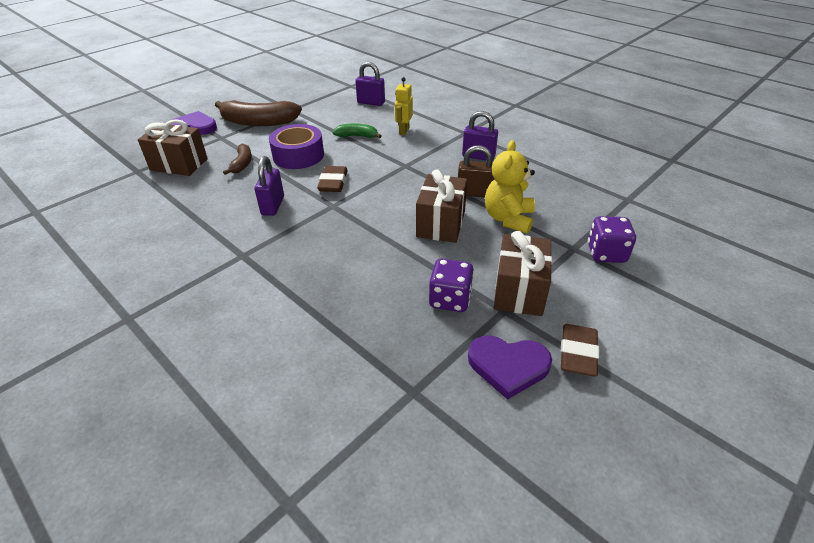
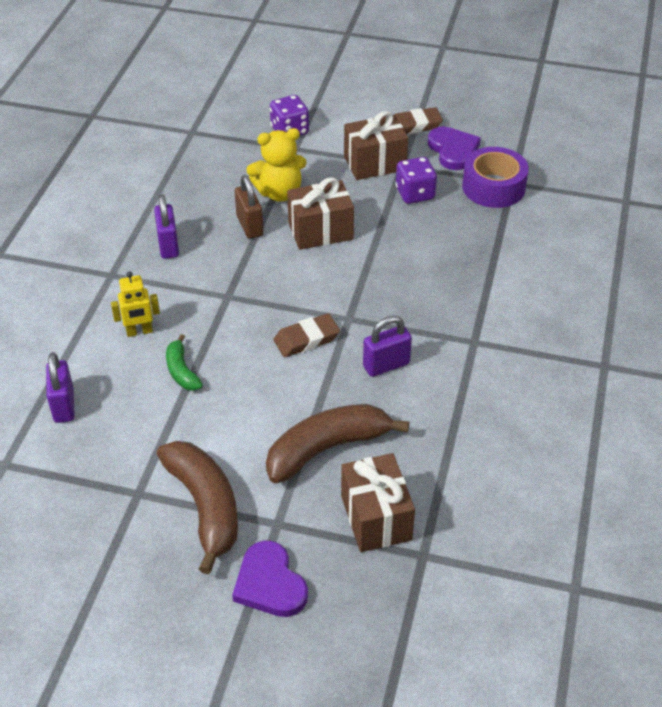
camera: 120 degrees left, 5 degrees up
brown banana [223,144,252,175] -> brown banana [266,404,409,483], size x1.92
purple tape [269,124,324,169] -> purple tape moved to [462,147,529,208]

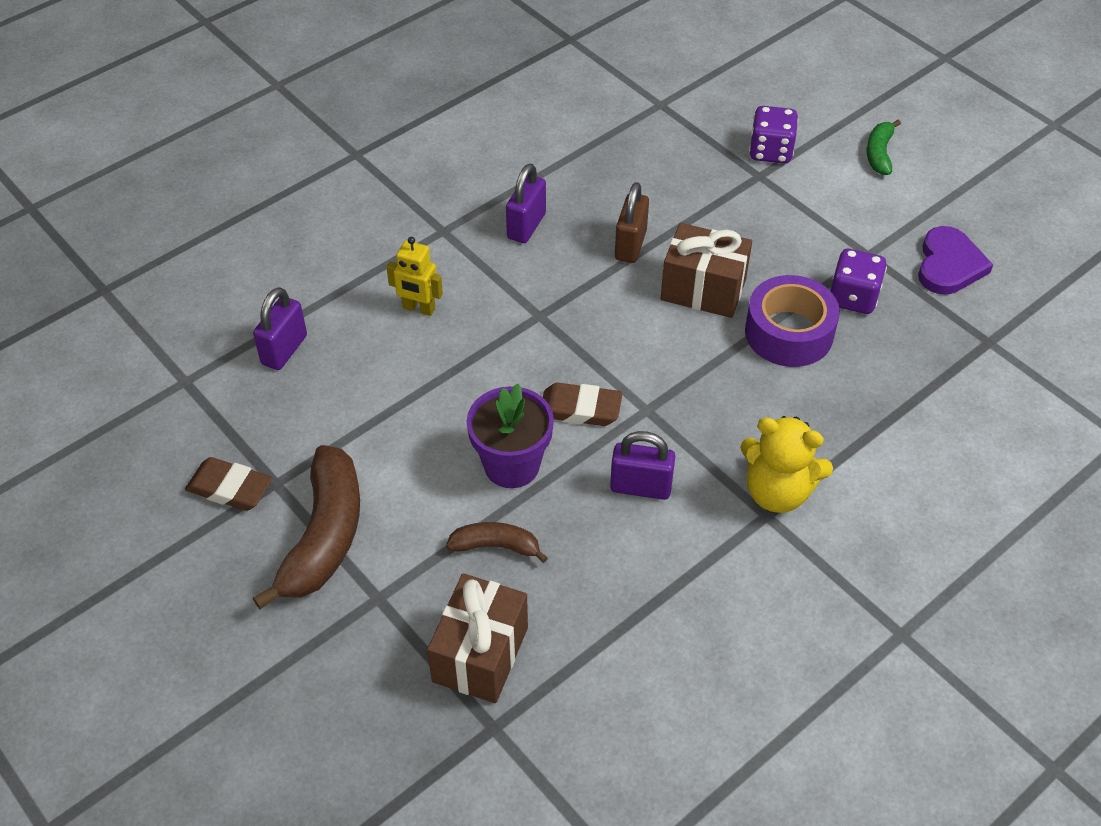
camera: 35 degrees right, 5 degrees up
green banana [166,334,203,391] -> green banana moved to [867,120,901,175]
purple heart [232,541,308,617] -> none
yellow teddy bear [247,128,307,202] -> yellow teddy bear moved to [740,416,833,513]
brown banana [266,404,409,483] -> brown banana [446,522,548,563], size x0.52
brown gift [344,111,408,180] -> none
brown eraser [394,107,443,134] -> brown eraser moved to [185,457,273,511]
purple tape [462,147,529,208] -> purple tape moved to [745,275,840,367]
none -> purple flower pot [466,384,554,488]

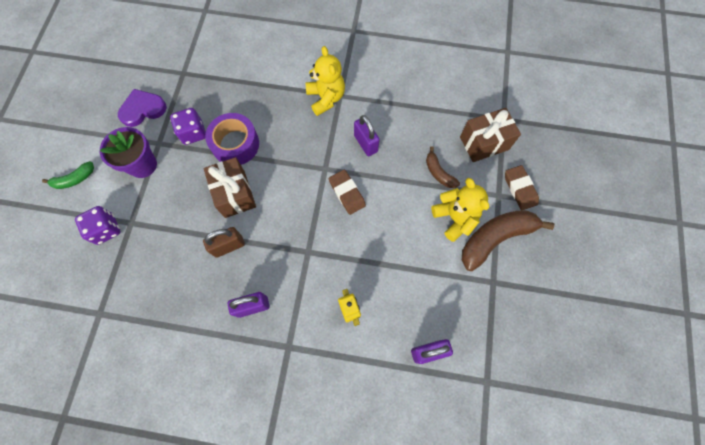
camera: 130 degrees left, 20 degrees up
brown eraser [185,457,273,511] -> brown eraser moved to [505,165,539,210]
purple flower pot [466,384,554,488] -> purple flower pot moved to [100,127,157,178]
none -> yellow teddy bear [431,178,489,242]

